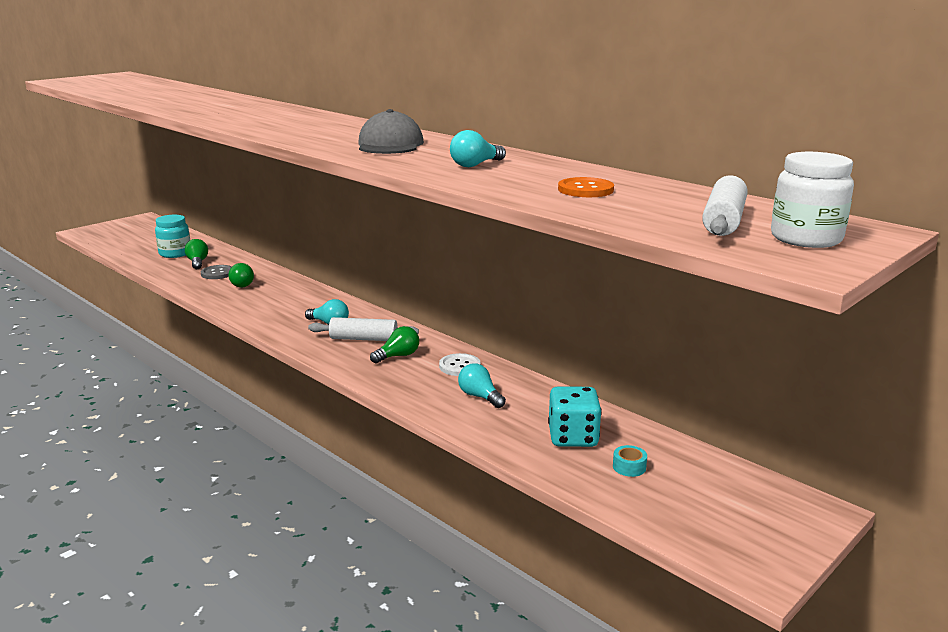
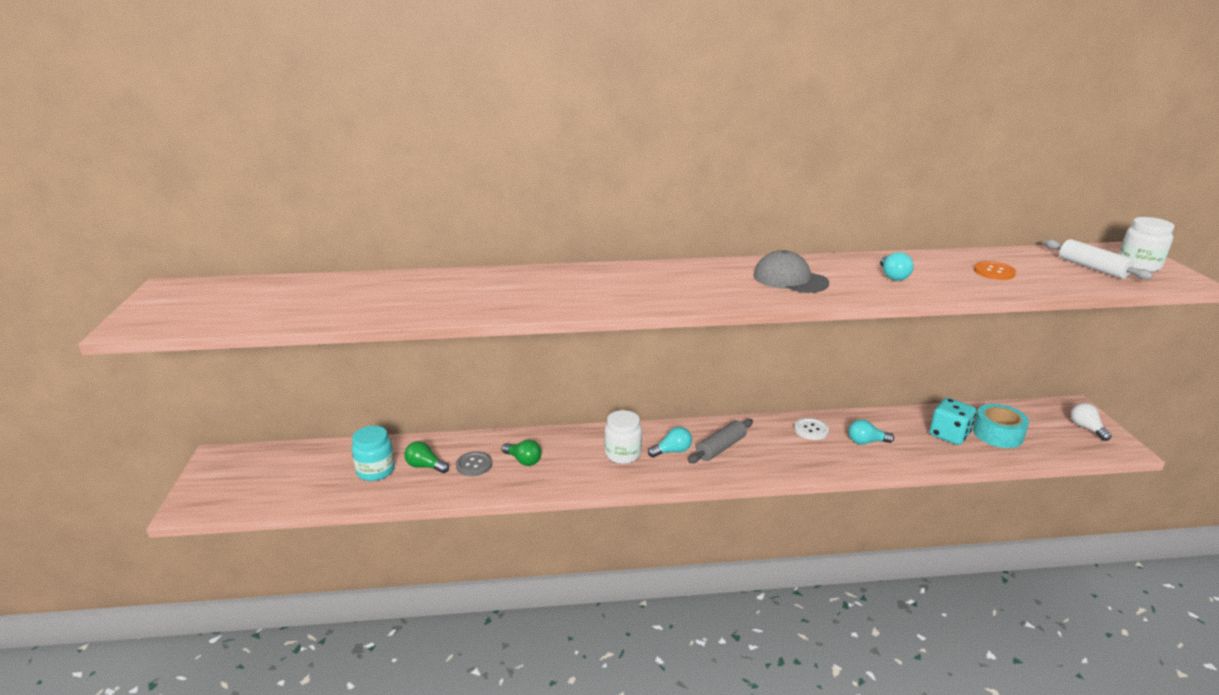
camera: 50 degrees left, 5 degrees up
white rolling pin [308,317,419,341] -> grey rolling pin [688,419,753,463]
green light bulb [370,326,419,363] -> none
turquoise tape [613,445,647,477] -> turquoise tape [973,404,1029,448], size x2.16
none -> white jar [605,410,642,464]
none -> white light bulb [1071,403,1111,441]

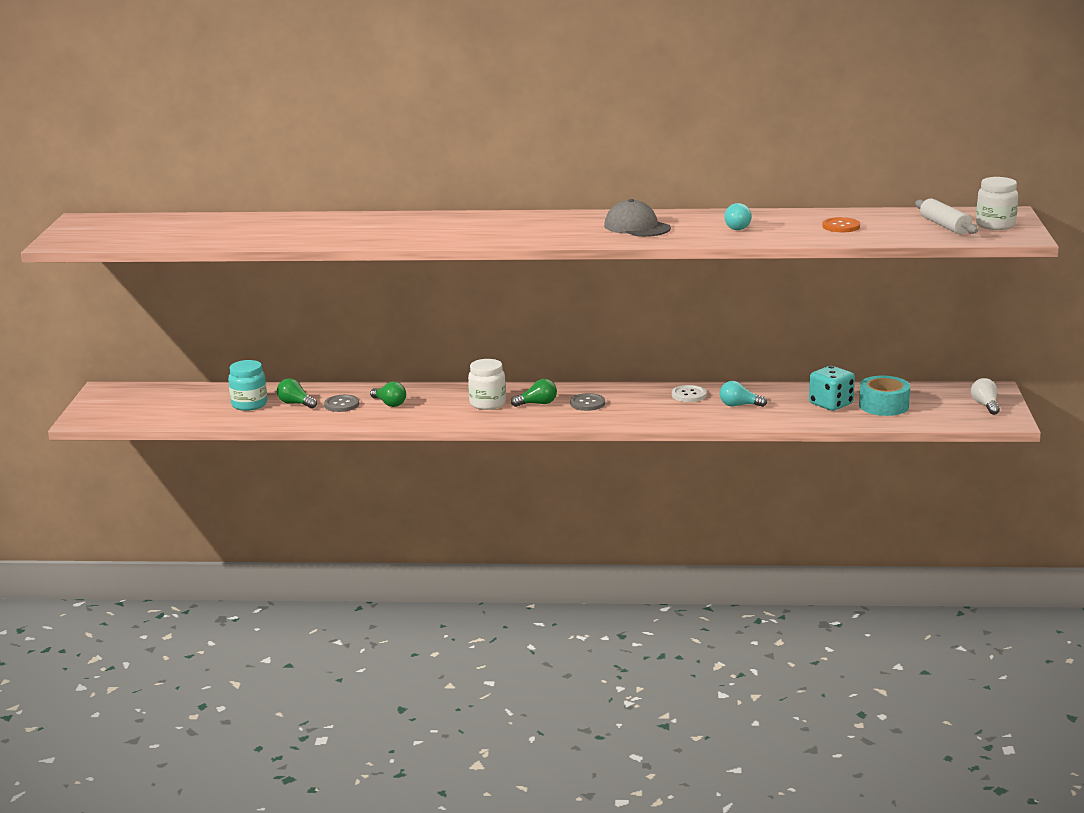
camera: 10 degrees right, 5 degrees down
turquoise light bulb [648,427,692,458] -> green light bulb [511,379,557,407]
grey rolling pin [688,419,753,463] -> grey button [570,393,605,411]

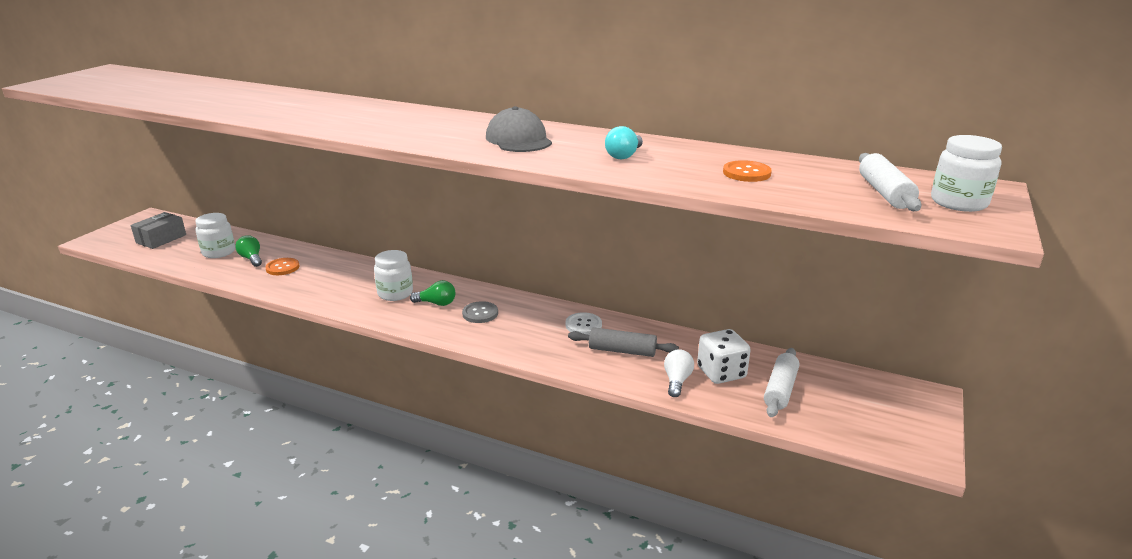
camera: 20 degrees right, 5 degrees up
turquoise jar [228,360,267,411] -> white jar [195,213,235,258]
grey button [324,395,359,412] -> orange button [265,258,299,275]
green light bulb [370,381,406,407] -> none
turquoise light bulb [720,381,767,407] -> grey rolling pin [568,327,679,357]
turquoise dice [809,366,855,411] -> white dice [697,329,751,384]
turquoise tape [859,376,910,416] -> white rolling pin [764,348,799,417]
white light bulb [971,378,1000,415] -> white light bulb moved to [664,349,694,397]
none -> grey box [131,212,186,249]

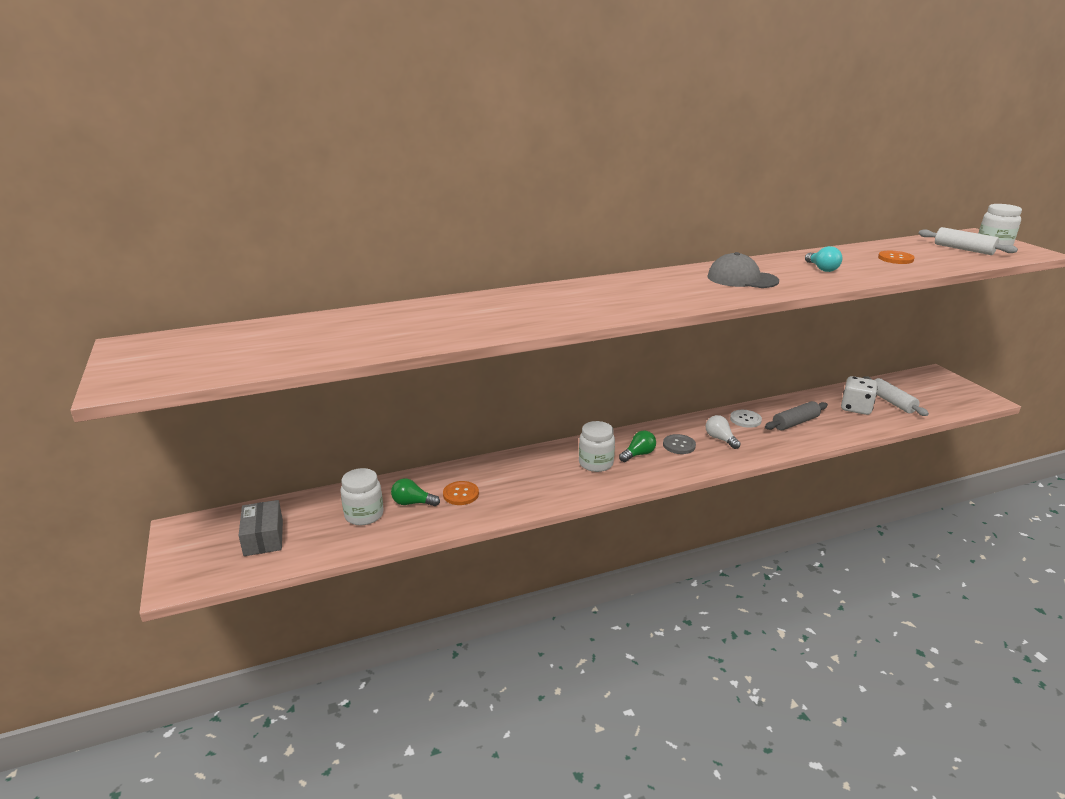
camera: 45 degrees left, 0 degrees up
white light bulb [664,349,694,397] -> white light bulb moved to [706,415,741,449]

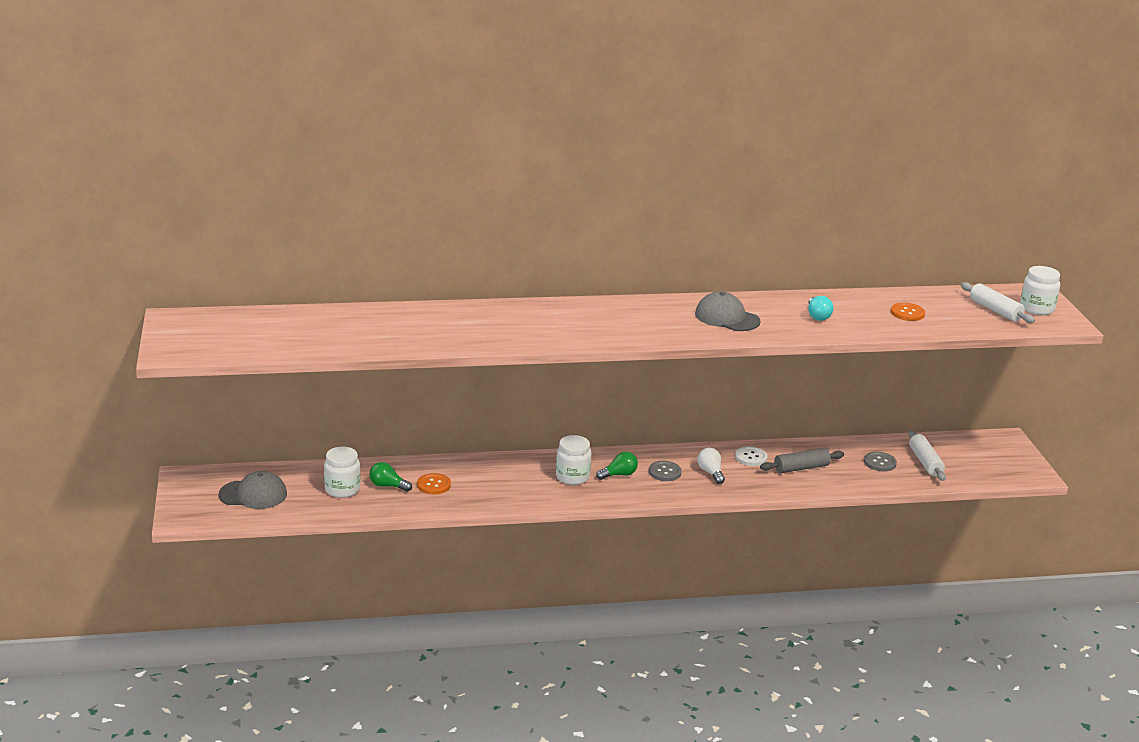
camera: 10 degrees right, 0 degrees up
grey box [238,500,283,556] -> grey cap [219,471,287,509]
white dice [841,376,878,415] -> grey button [864,452,897,471]

